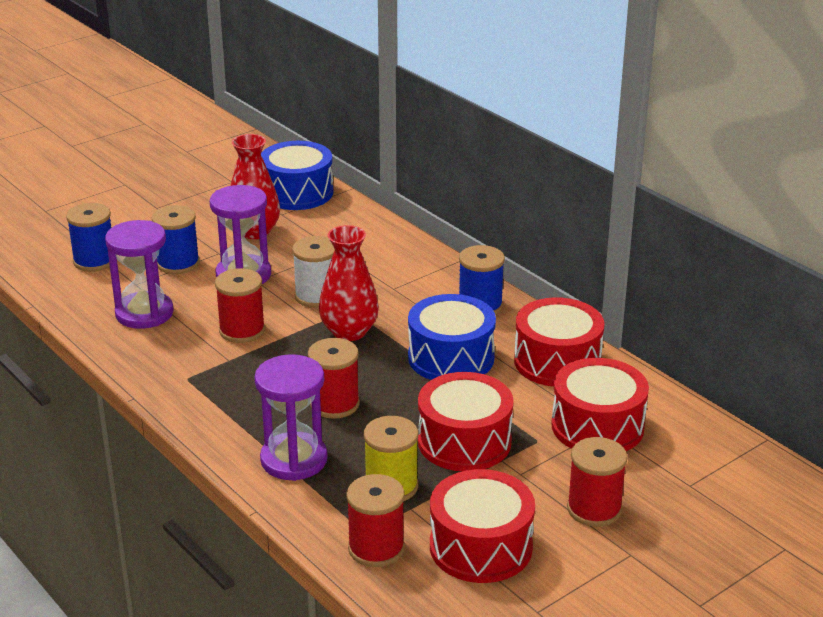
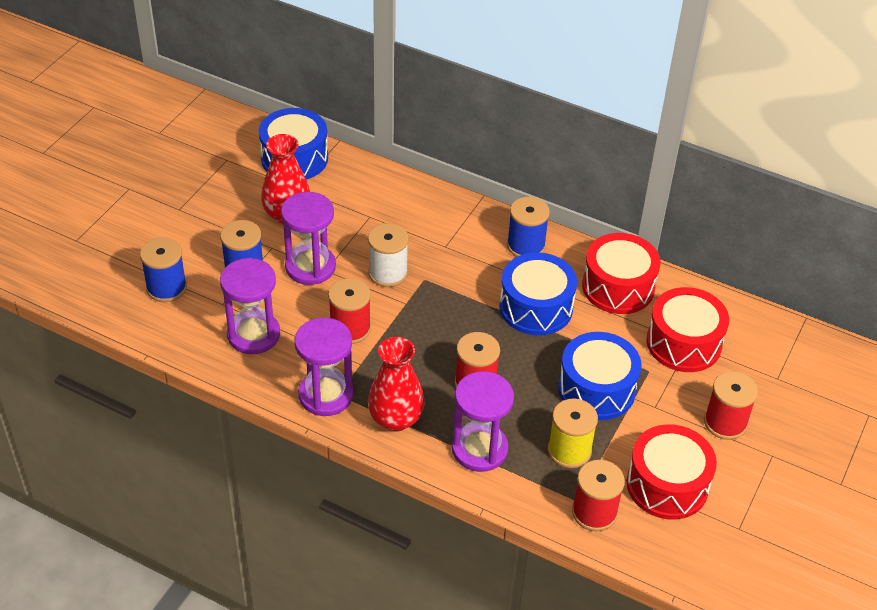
camera: 25 degrees left, 15 degrees up
red vase [319,225,379,341] -> red vase moved to [368,337,425,431]
red drum [418,372,514,471] -> blue drum [558,332,641,420]
none -> purple hourglass [295,318,353,416]

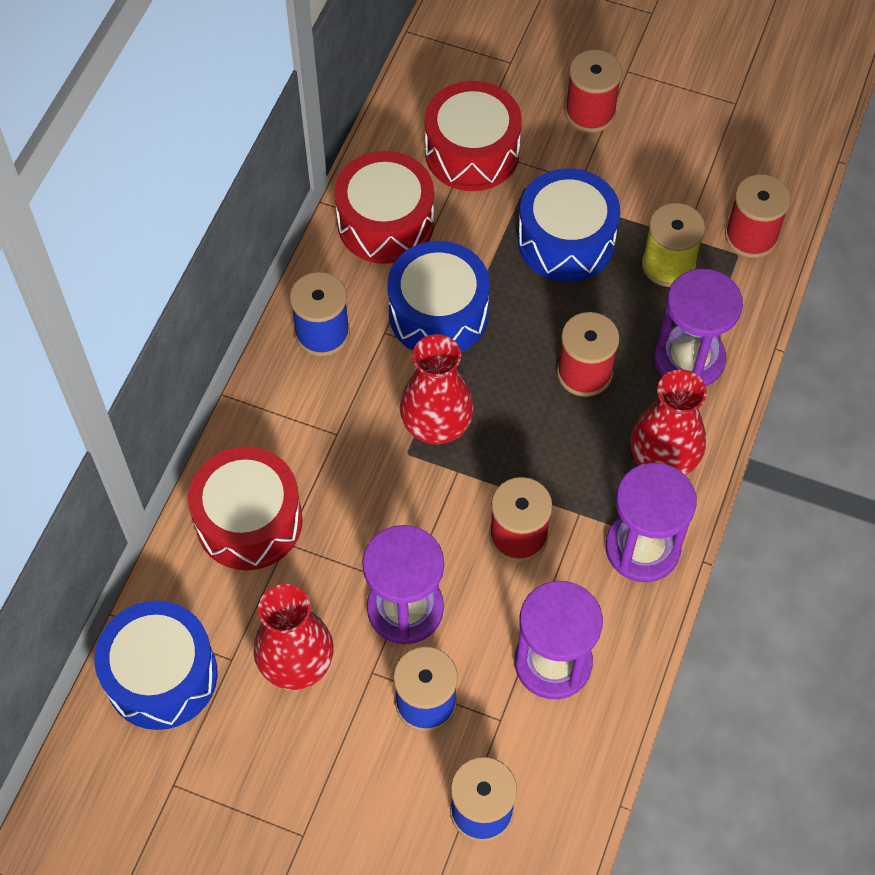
camera: 95 degrees left, 15 degrees up
white spool [368,223,409,287] -> none
red drum [626,424,717,520] -> red drum moved to [188,447,303,570]
none -> red vase [400,334,474,444]

